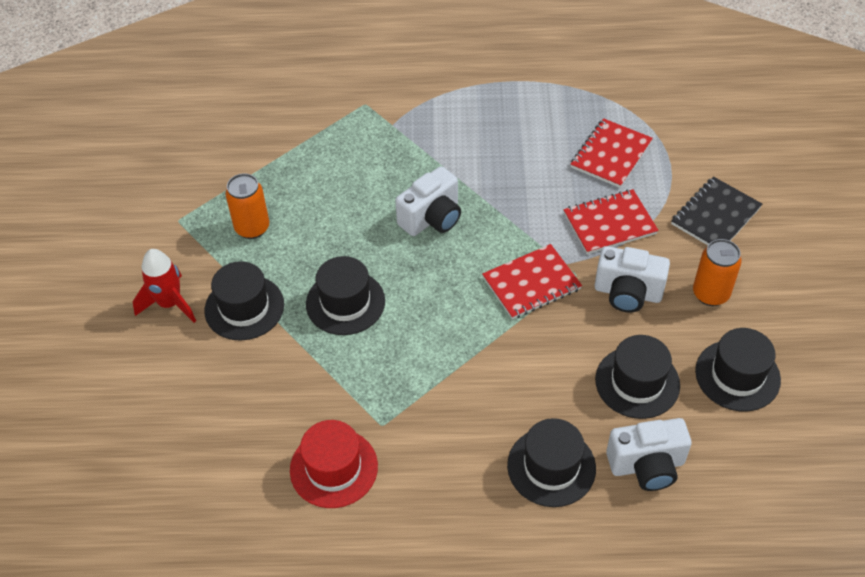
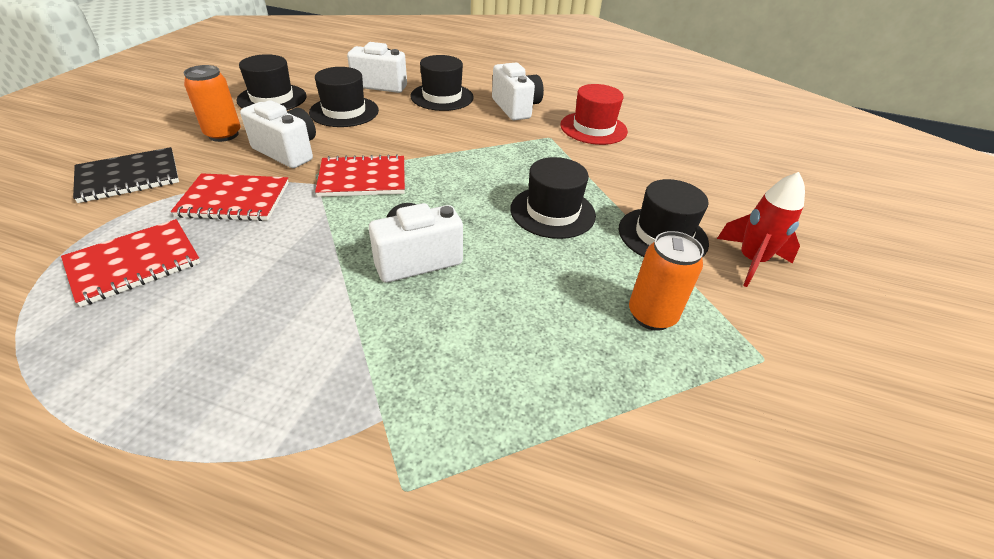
camera: 165 degrees left, 10 degrees down
none -> white camera [492,63,544,121]

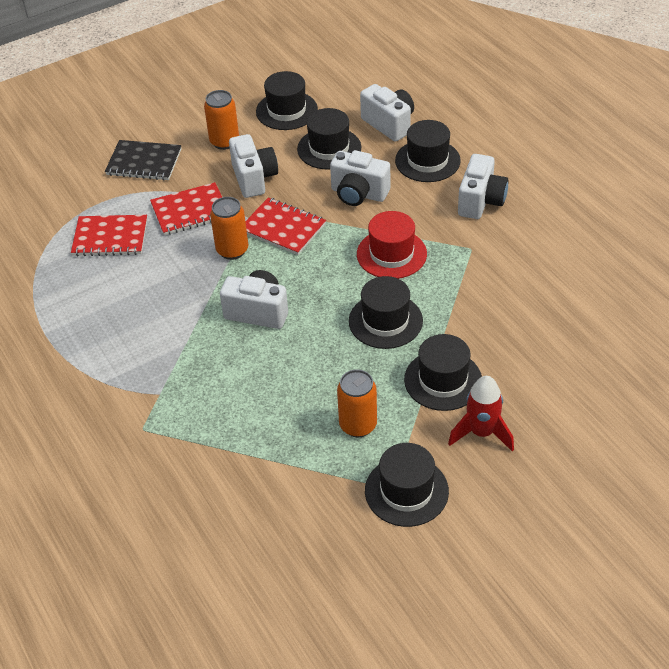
camera: 45 degrees right, 5 degrees up
red notebook [171,173,289,221] -> red notebook turned 60 degrees counterclockwise [150,182,222,235]
red hat [560,84,628,145] -> red hat moved to [357,211,427,279]
none -> orange can [210,197,248,260]
none -> white camera [330,150,390,206]
none -> black hat [365,443,449,527]

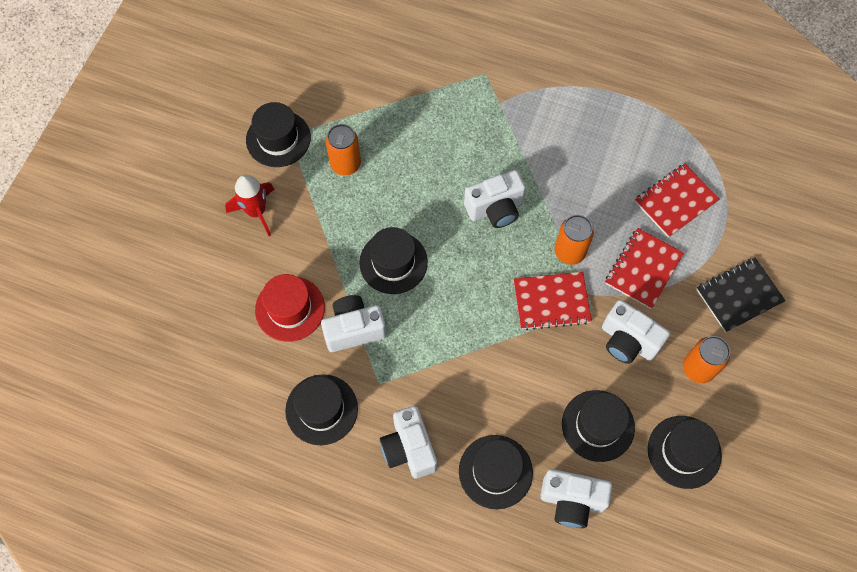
camera: 140 degrees right, 20 degrees up
white camera [330,150,390,206] -> white camera moved to [321,295,387,352]
red hat [357,211,427,279] -> red hat moved to [255,274,325,342]
black hat [404,334,482,411] -> black hat moved to [285,374,358,445]

